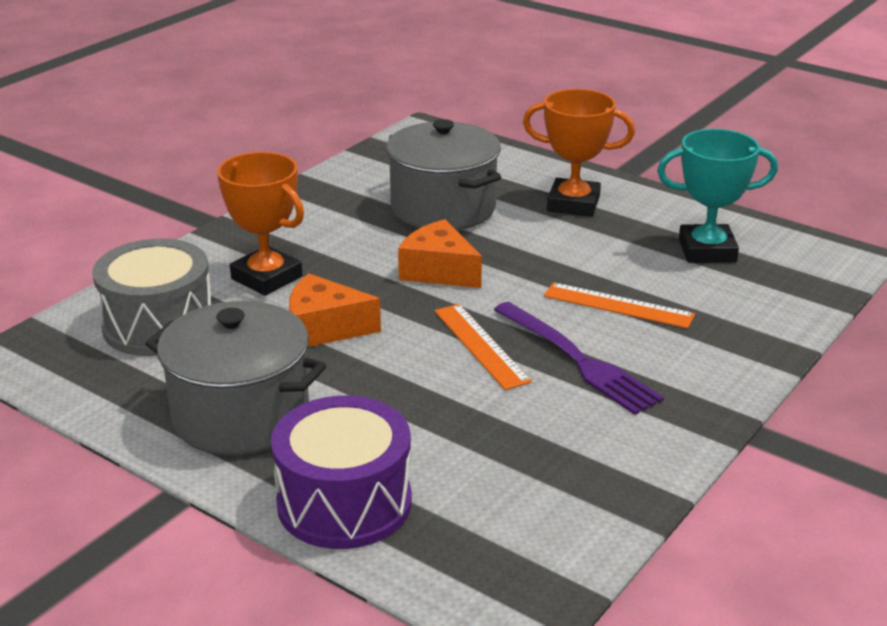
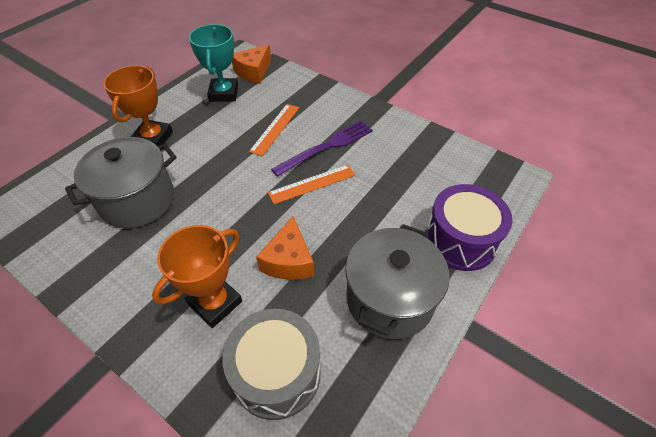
camera: 90 degrees left, 20 degrees up
orange cheese [398,219,482,288] -> orange cheese moved to [232,45,271,84]

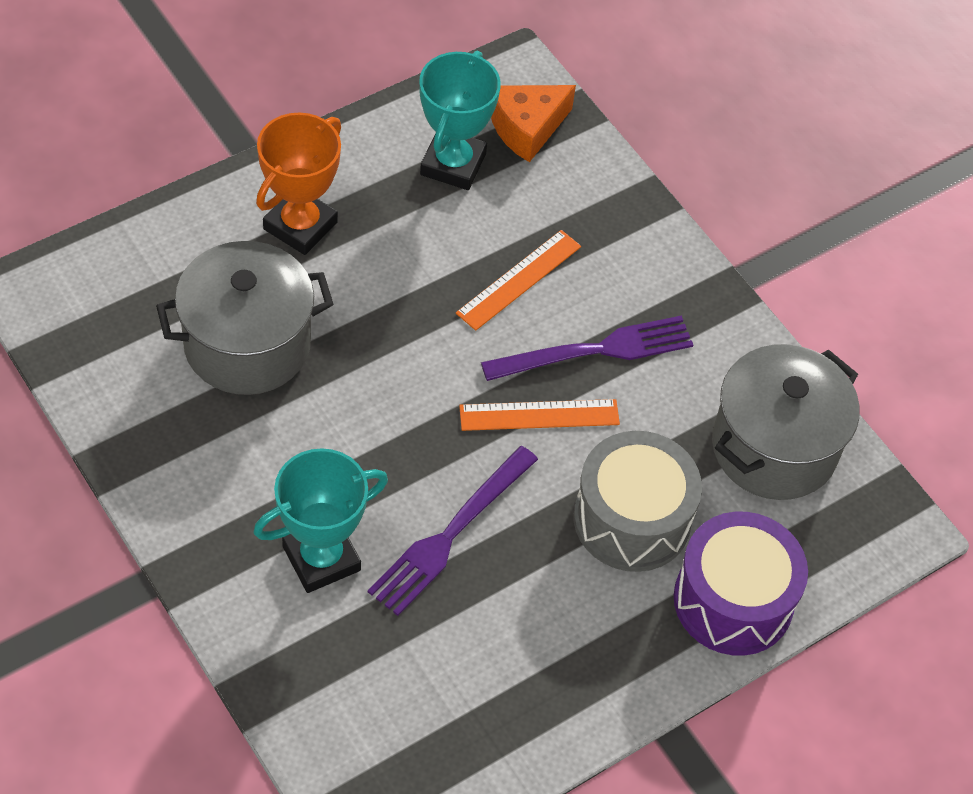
camera: 15 degrees right, 5 degrees up
orange trophy [152,225,242,328] -> turquoise trophy [253,448,388,593]
grey drum [222,309,321,420] -> grey drum moved to [574,431,702,572]
orange cheese [256,216,314,280] -> purple fork [368,446,538,616]
grey pot [345,224,449,339] -> grey pot moved to [712,344,859,500]

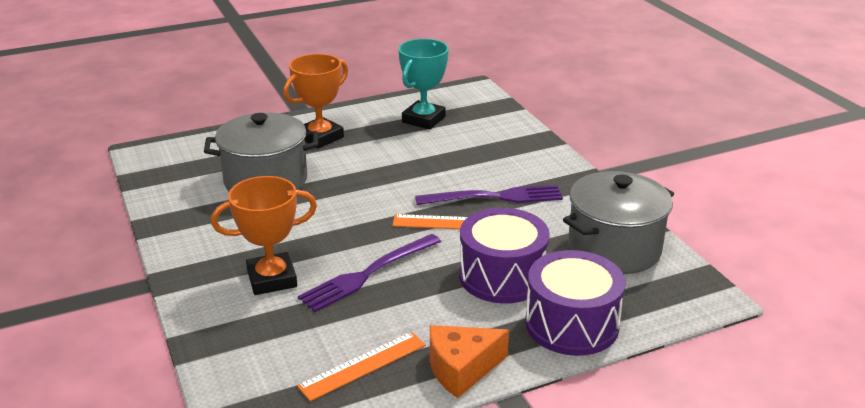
camera: 15 degrees right, 25 degrees down
turquoise trophy [253,448,388,593] -> orange trophy [211,176,317,295]
orange ruler [456,230,581,331] -> orange ruler moved to [297,332,426,401]
orange cheese [491,85,576,162] -> orange cheese moved to [430,325,509,398]
grey drum [574,431,702,572] -> purple drum [459,208,550,303]

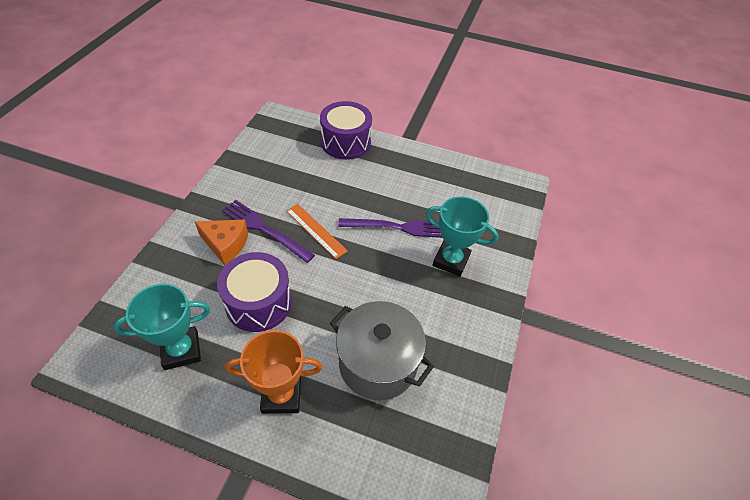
camera: 140 degrees left, 20 degrees up
orange trophy [211,176,317,295] -> turquoise trophy [426,196,498,277]
orange ruler [297,332,426,401] -> none
orange cheese [430,325,509,398] -> orange cheese moved to [194,220,248,265]
purple drum [459,208,550,303] -> purple drum moved to [217,252,292,332]
grey pot [563,171,674,274] -> none

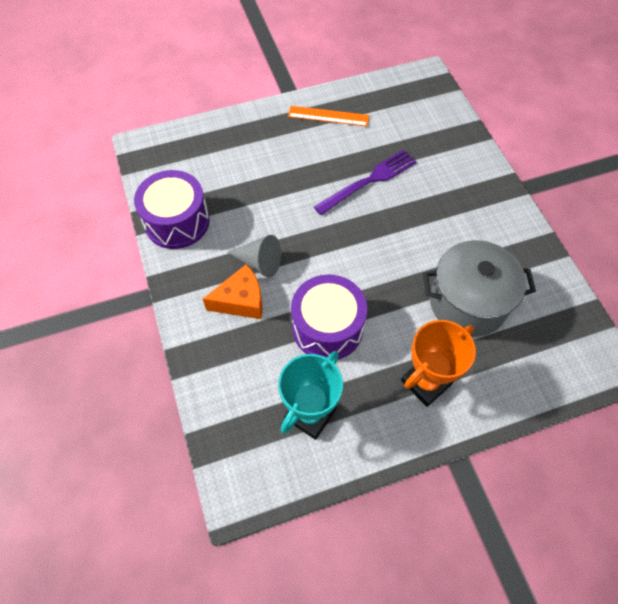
camera: 35 degrees left, 10 degrees up
purple fork [222,200,315,263] -> grey cone [227,235,281,277]
orange ruler [286,204,348,259] -> orange ruler moved to [288,106,369,126]
purple drum [320,101,372,160] -> purple drum moved to [134,170,210,249]
turquoise trophy [426,196,498,277] -> none

